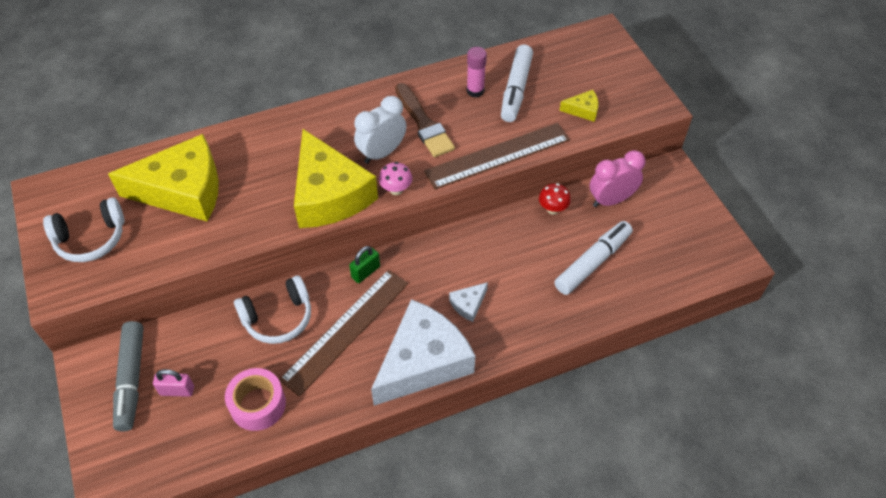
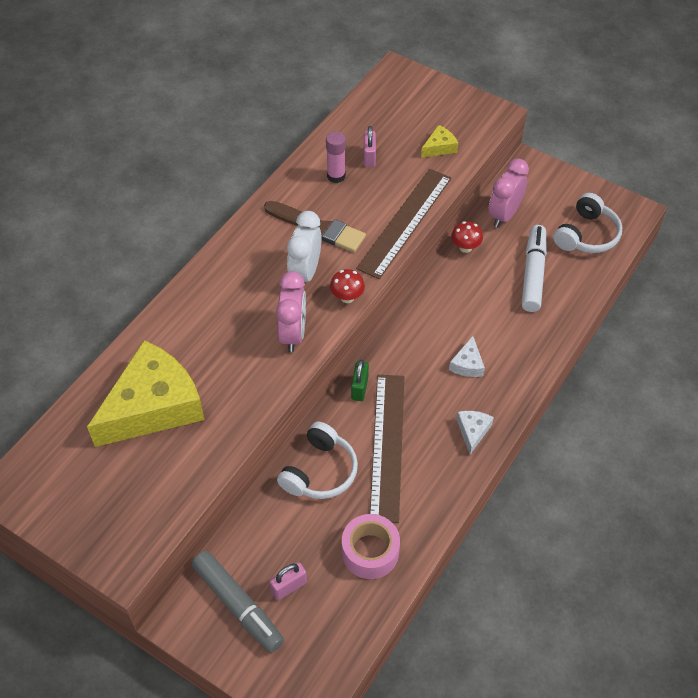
camera: 35 degrees left, 0 degrees up
white headphones [43,197,124,262] -> white headphones moved to [553,193,622,253]
yellow cheese [294,129,378,228] -> pink clock [276,271,306,352]
white cheese [371,299,475,406] -> white cheese [456,411,494,455], size x0.41
pink mushroom [379,162,412,195] -> red mushroom [330,269,365,303]
white marker [501,45,533,122] -> pink padlock [364,126,376,167]

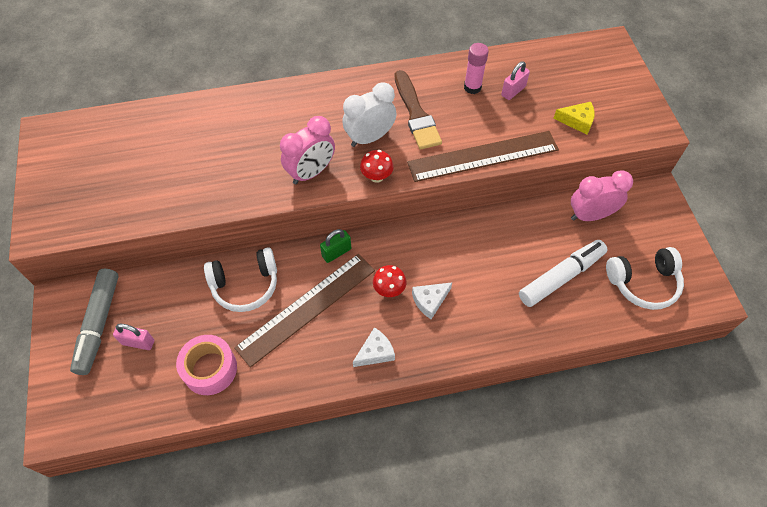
camera: 45 degrees right, 5 degrees up
yellow cheese [87,340,205,447] -> none
red mushroom [451,221,483,253] -> red mushroom moved to [373,265,407,297]

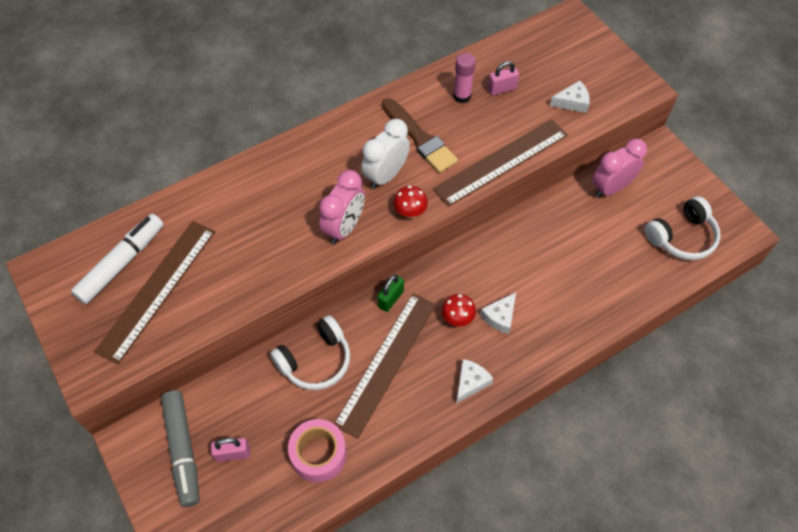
camera: 20 degrees left, 0 degrees up
pink padlock [501,61,530,100] -> pink padlock turned 45 degrees clockwise [488,61,519,96]
white marker [519,240,607,307] -> white marker moved to [71,214,164,304]
yellow cheese [553,102,594,135] -> white cheese [550,80,590,113]
none -> brown ruler [94,221,215,364]

